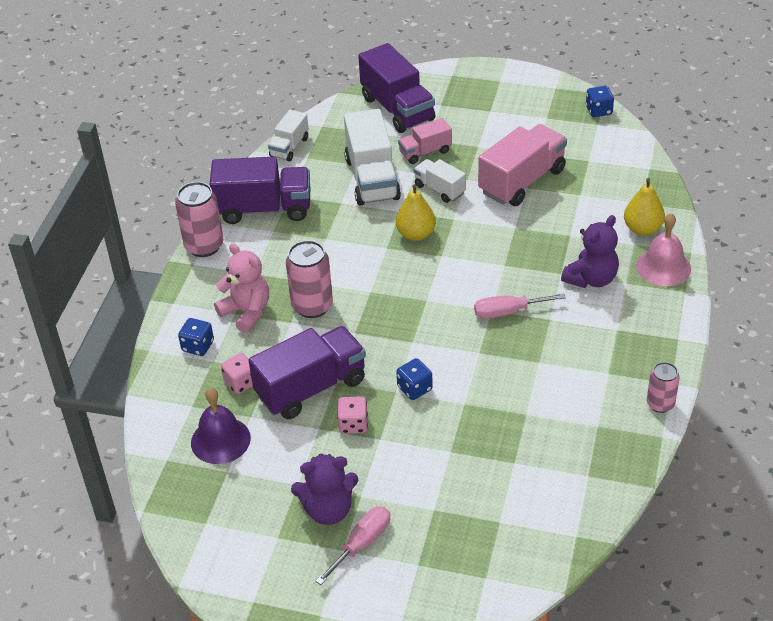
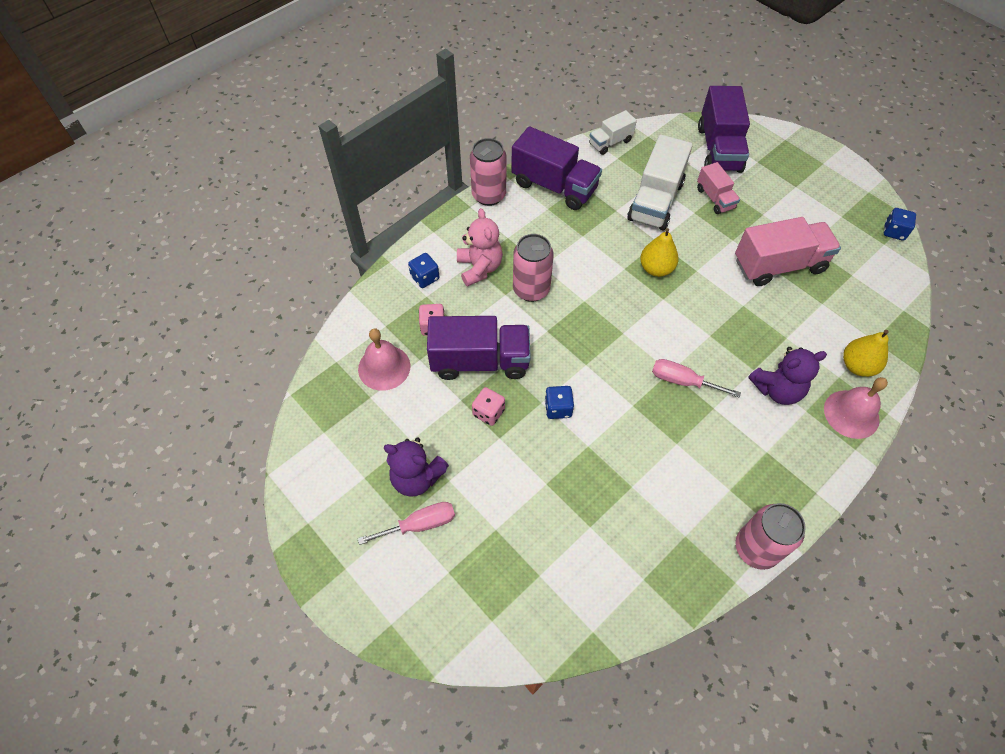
camera: 30 degrees right, 15 degrees up
purple bell [191,388,251,464] -> pink bell [358,328,410,391]
pink truck [398,118,452,164] -> pink truck turned 120 degrees counterclockwise [697,162,740,214]
white truck [414,159,466,203] -> none
pink can [647,362,680,413] -> pink can [735,503,806,570], size x1.61

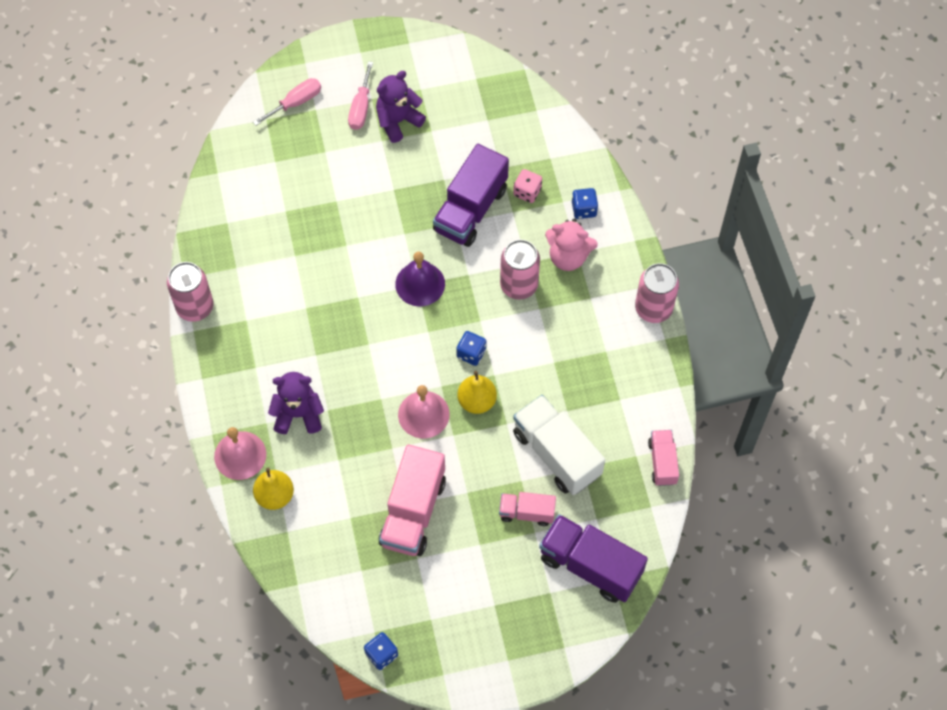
camera: 120 degrees right, 5 degrees up
pink bell [358,328,410,391] -> pink bell moved to [398,385,450,439]
pink dice [472,387,505,426] -> none
purple truck [511,126,602,210] -> none
blue dice [545,386,574,419] -> blue dice moved to [456,331,486,366]
white truck [589,110,637,155] -> pink truck [648,430,679,486]
pink screwdriver [652,359,741,398] -> pink screwdriver moved to [253,78,321,126]
purple teddy bear [748,347,827,405] -> purple teddy bear turned 75 degrees clockwise [268,372,324,434]
none -> purple bell [395,252,445,307]

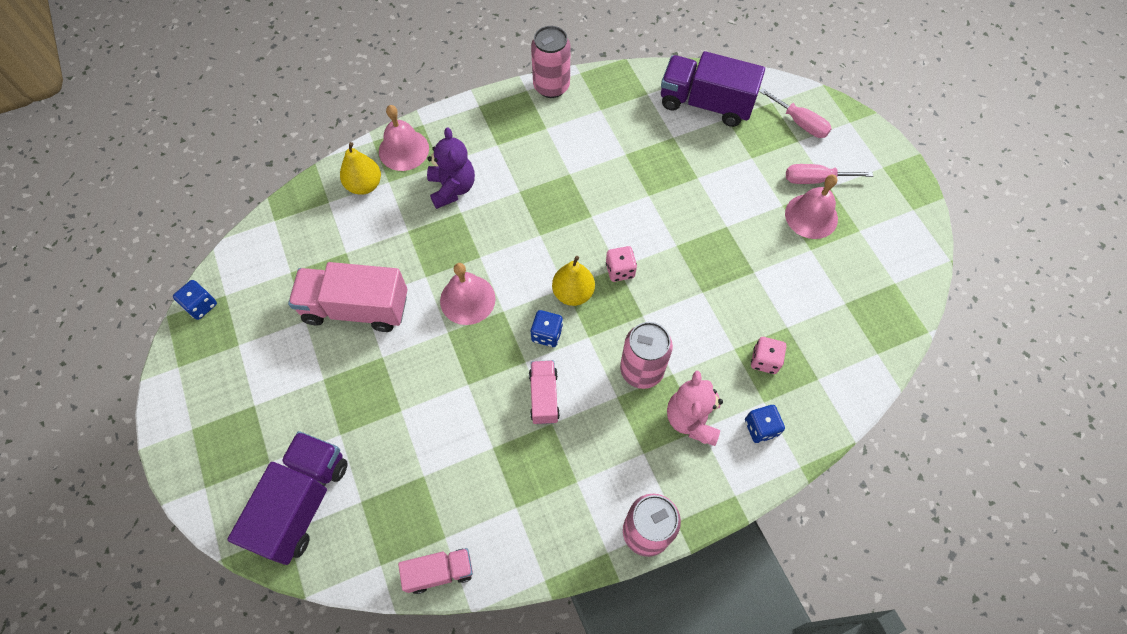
camera: 80 degrees right, 0 degrees up
purple teddy bear [376,71,426,143] -> pink bell [785,175,838,239]
purple bell [395,252,445,307] -> pink dice [606,246,637,282]
purple truck [433,144,509,247] -> purple truck moved to [661,51,765,127]
yellow pear [457,371,497,414] -> yellow pear moved to [552,256,595,306]
pink truck [499,492,556,526] -> pink truck moved to [529,360,560,424]
white truck [513,395,605,495] -> none

